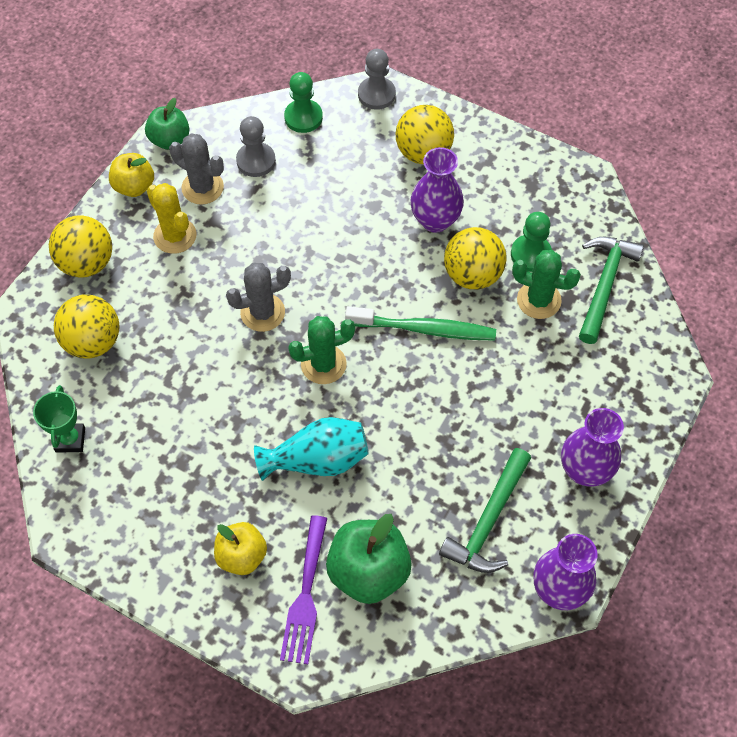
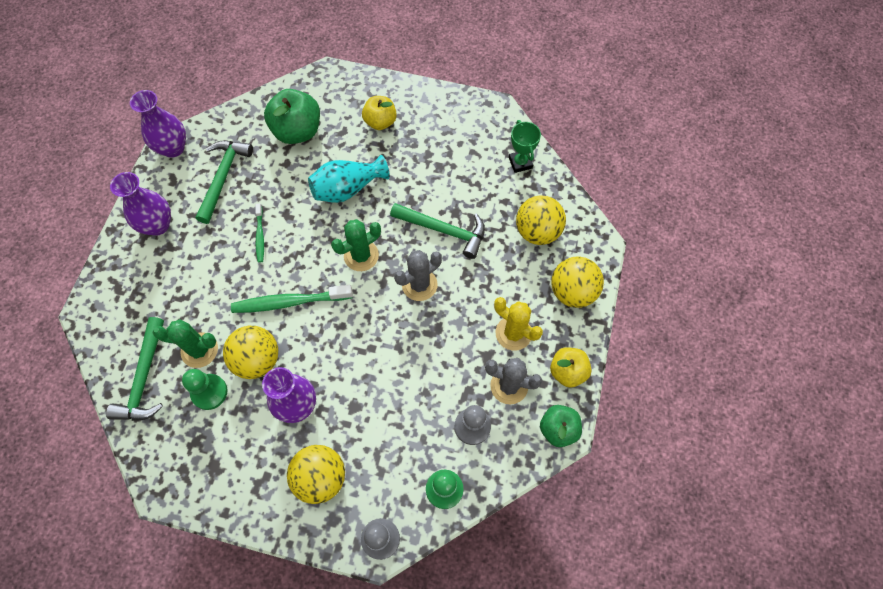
camera: 165 degrees right, 5 degrees up
purple fork [280,515,327,664] -> none
none -> green toothbrush [255,203,264,263]
none -> green hammer [390,203,485,259]

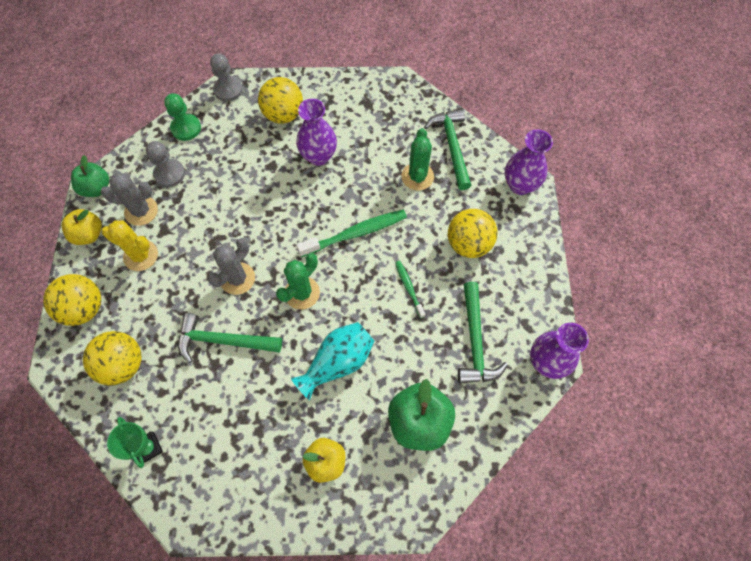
camera: 165 degrees right, 0 degrees up
purple vase [110,172,171,236] -> purple vase moved to [505,130,553,195]
green cactus [153,319,218,368] -> green cactus turned 75 degrees counterclockwise [401,128,434,190]
green pawn [182,369,228,410] -> none
yellow ball [223,326,278,379] -> yellow ball moved to [448,209,498,258]

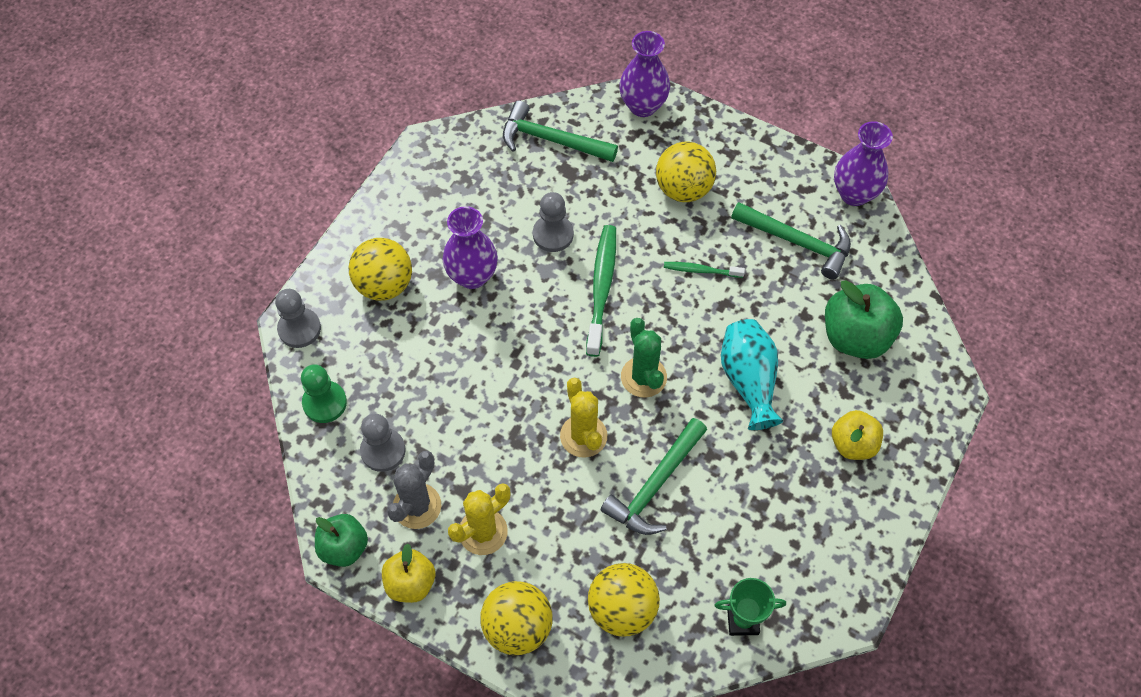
camera: 60 degrees left, 5 degrees down
grey cactus [207,238,255,295] -> yellow cactus [560,378,607,457]
green cactus [401,128,434,190] -> none
none -> grey pawn [533,192,574,252]

